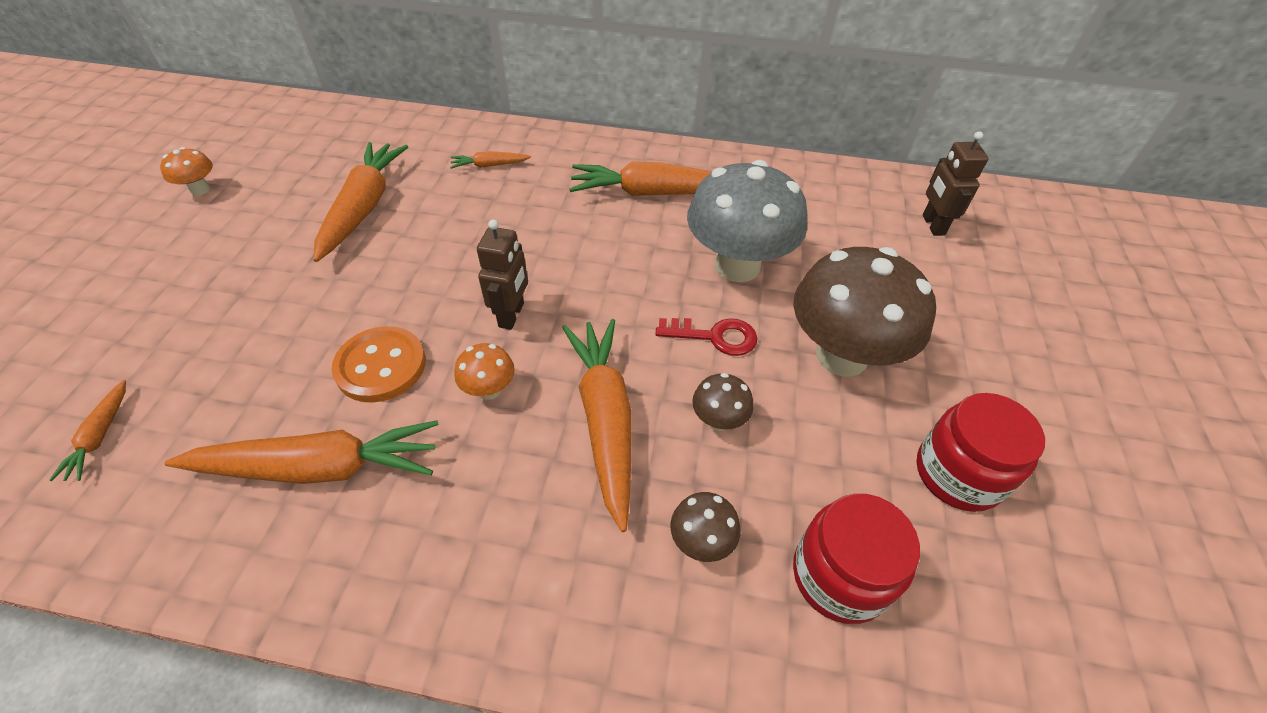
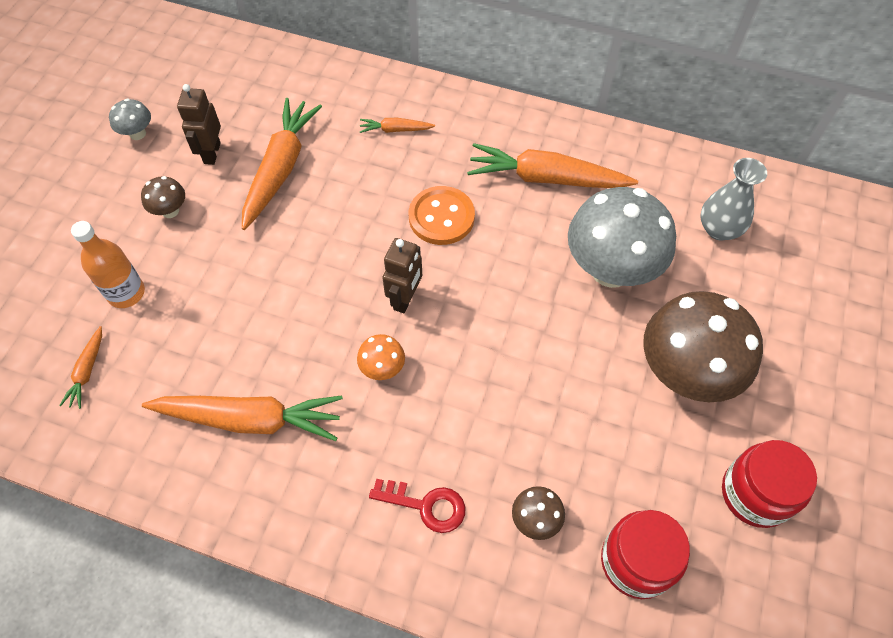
camera: 10 degrees right, 10 degrees up
orange mushroom [160,147,213,196] -> grey mushroom [109,98,151,140]
orange button [332,326,426,403] -> orange button moved to [409,186,475,245]
orange carrot [562,319,631,532] -> none
red key [655,318,758,356] -> red key moved to [369,479,466,533]
brown mushroom [692,373,754,431] -> brown mushroom moved to [141,176,185,218]
brown robot [923,131,989,236] -> brown robot moved to [177,84,221,165]
none -> orange bottle [71,221,145,308]
none -> grey vase [700,158,767,241]

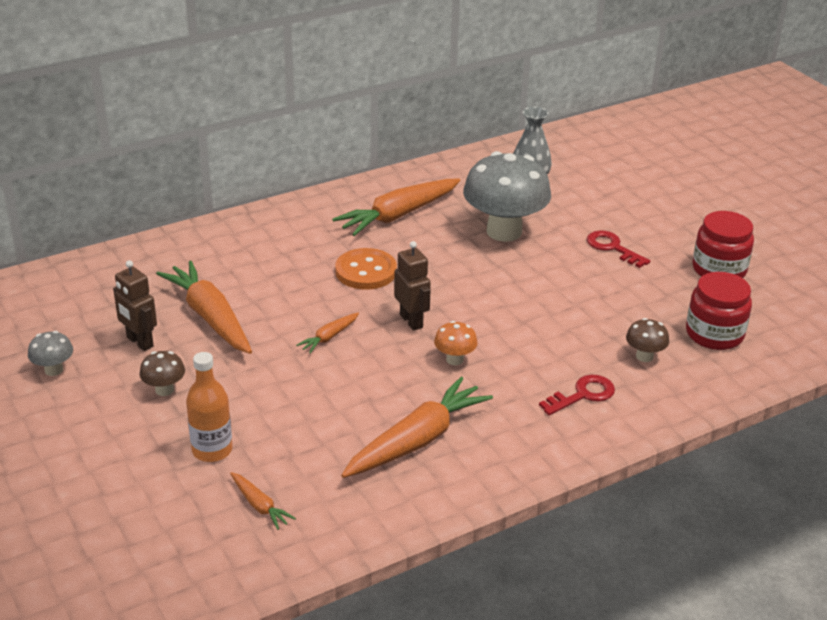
camera: 50 degrees left, 25 degrees down
orange carrot [360,118,435,133] -> orange carrot moved to [296,313,359,354]
brown mushroom [643,291,763,402] -> red key [587,230,650,268]

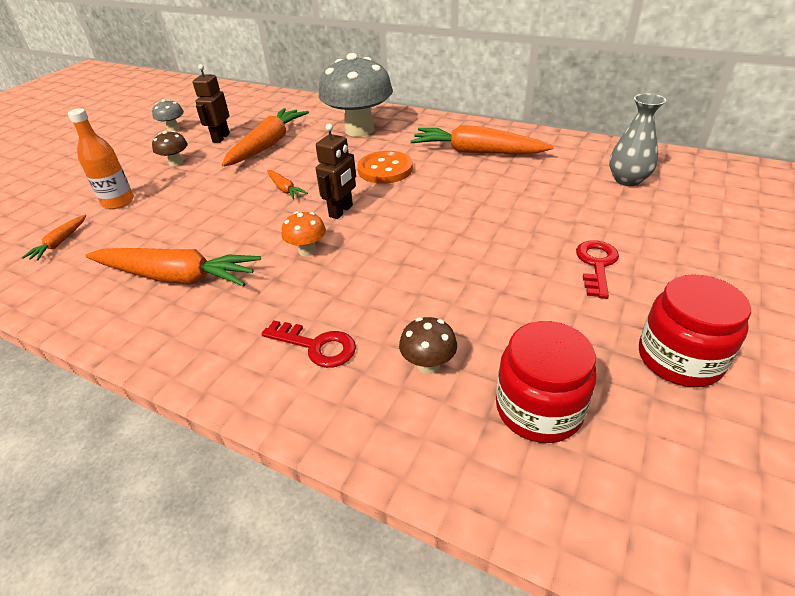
camera: 60 degrees right, 5 degrees up
orange carrot [296,313,359,354] -> orange carrot turned 135 degrees counterclockwise [267,170,308,200]
grey mushroom [463,151,551,242] -> grey mushroom moved to [319,53,393,137]

